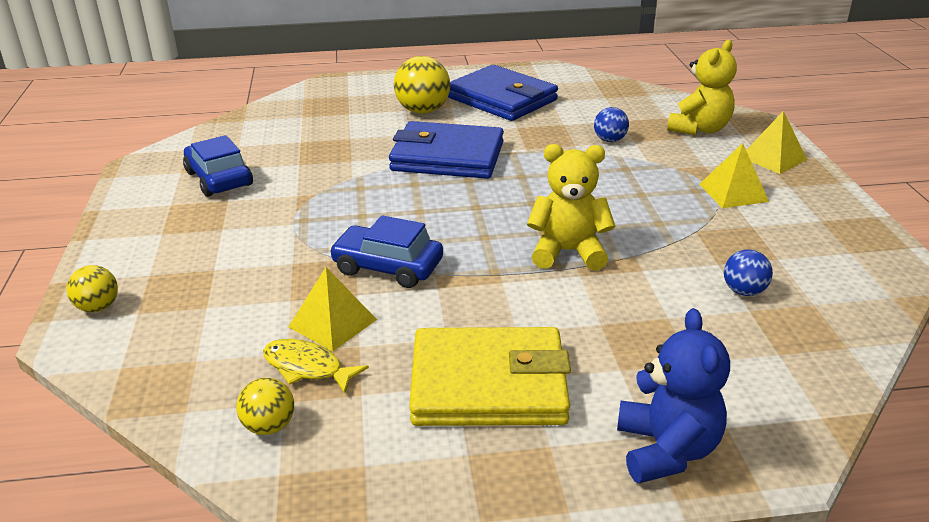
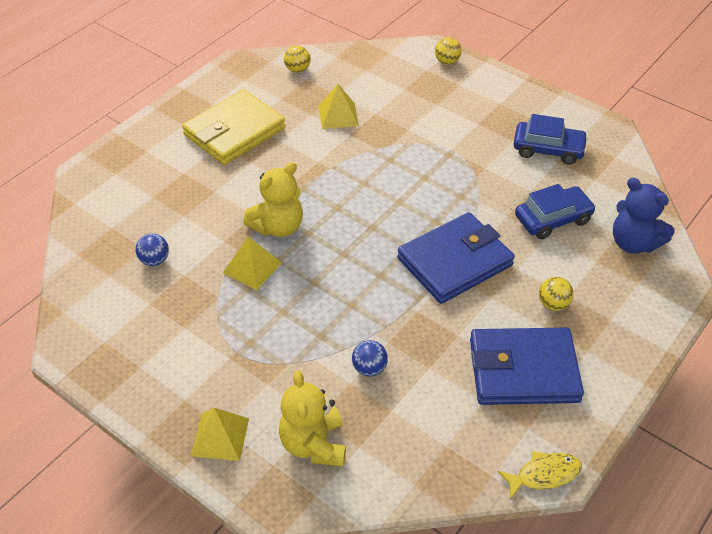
camera: 135 degrees right, 15 degrees up
yellow fish [263,339,369,394] -> yellow fish moved to [498,451,582,500]
blue car [329,215,443,288] -> blue car moved to [515,184,596,239]
yellow ball [394,56,450,114] -> yellow ball [539,277,574,311], size x0.57
blue teddy bear [617,308,730,483] -> blue teddy bear moved to [613,178,675,254]
yellow pyramid [699,143,769,208] -> yellow pyramid moved to [223,236,282,290]

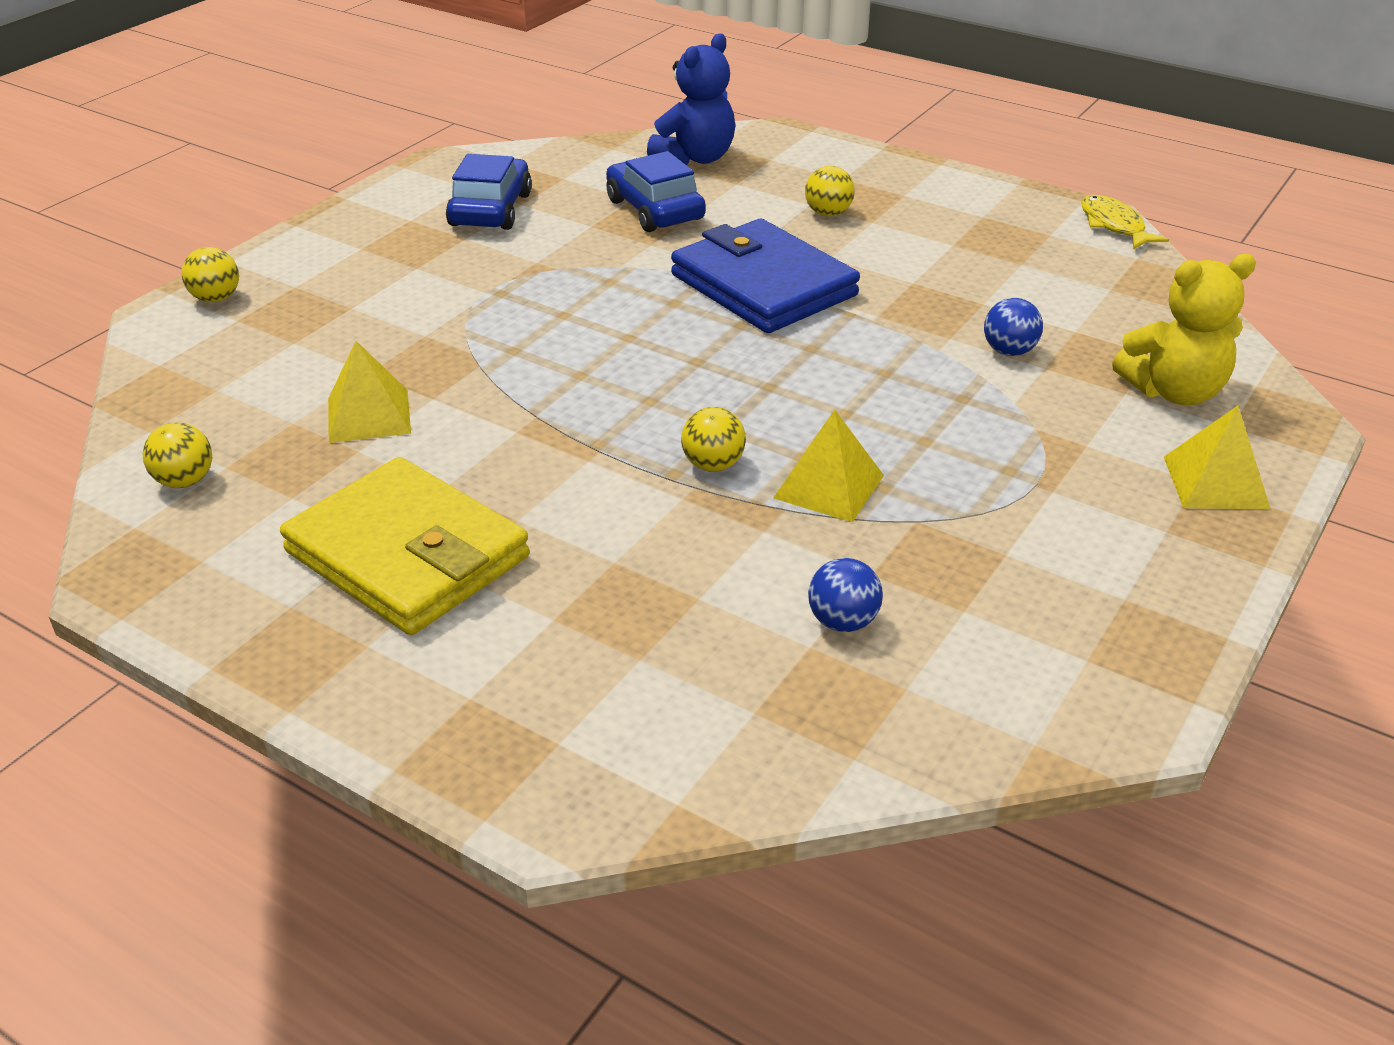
camera: 95 degrees left, 10 degrees down
yellow teddy bear [243,162,303,237] -> yellow ball [681,407,746,472]
blue wallet [470,327,584,405] -> none

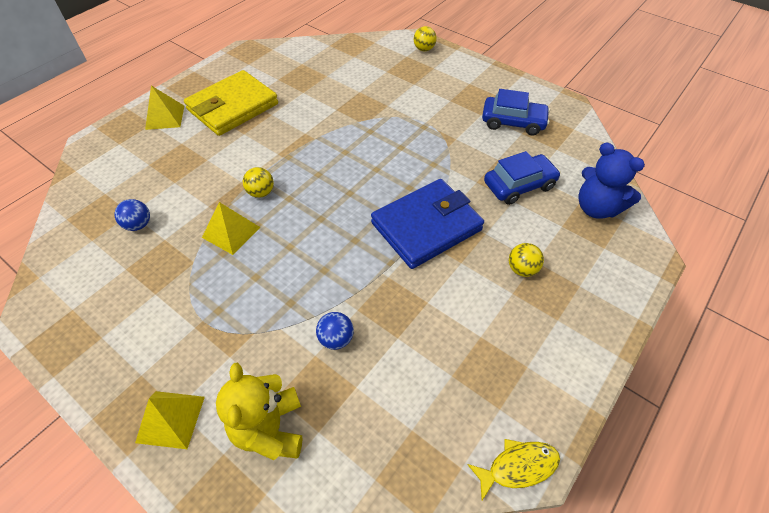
camera: 95 degrees right, 15 degrees up
yellow ball [143,423,212,488] -> none
yellow pyramid [328,341,411,443] -> yellow pyramid moved to [145,86,184,130]

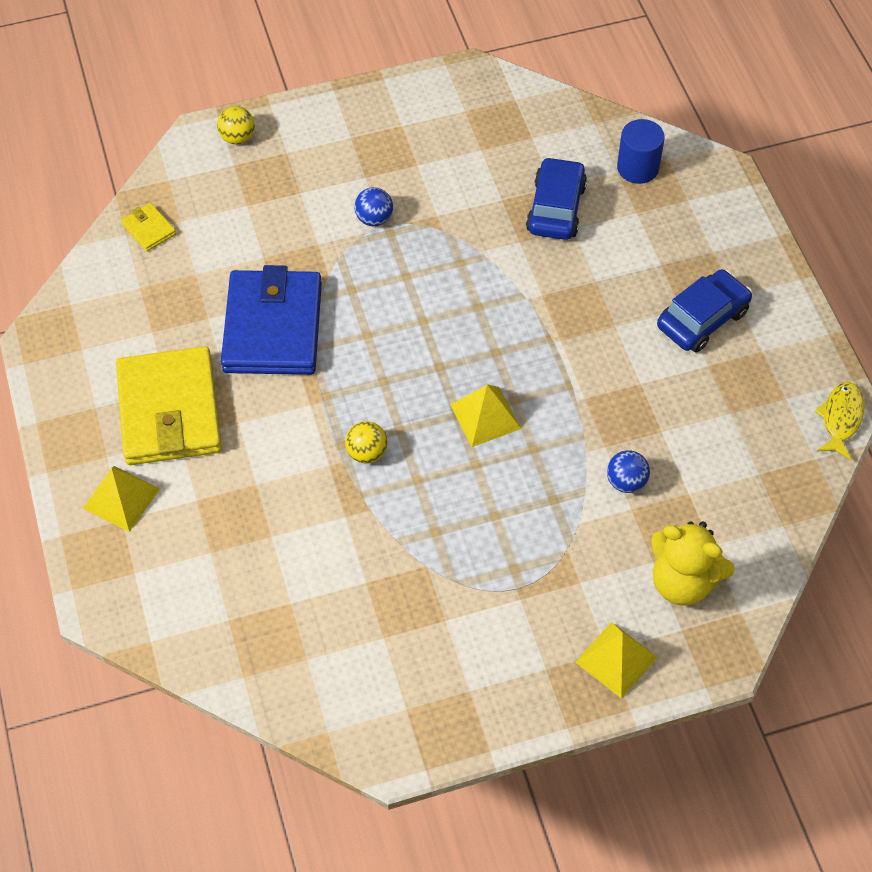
camera: 55 degrees left, 5 degrees up
blue ball [114,199,150,231] -> blue ball moved to [354,187,393,226]
yellow pyramid [202,202,260,255] -> yellow pyramid moved to [451,384,521,447]
blue wallet [371,179,484,269] -> blue wallet moved to [221,265,322,375]
blue car [482,89,550,135] -> blue car moved to [657,269,752,353]
yellow ball [509,243,544,277] -> none
blue teddy bear [579,143,645,219] -> blue cylinder [617,119,665,184]
none -> yellow wallet [121,203,176,252]

